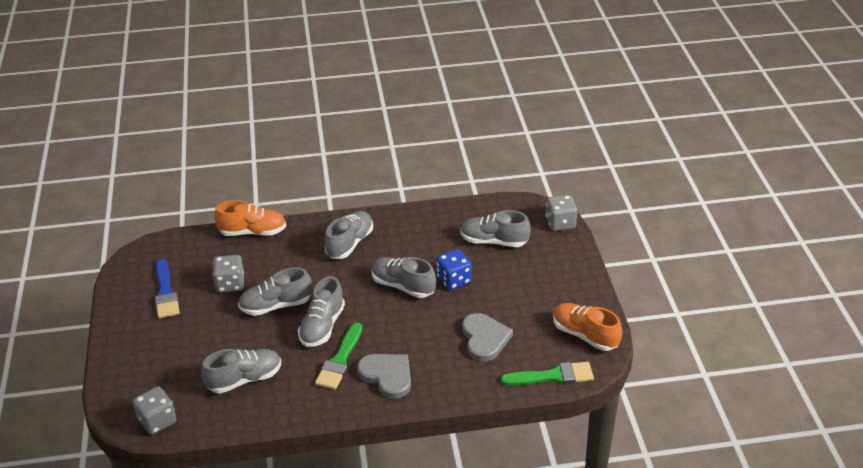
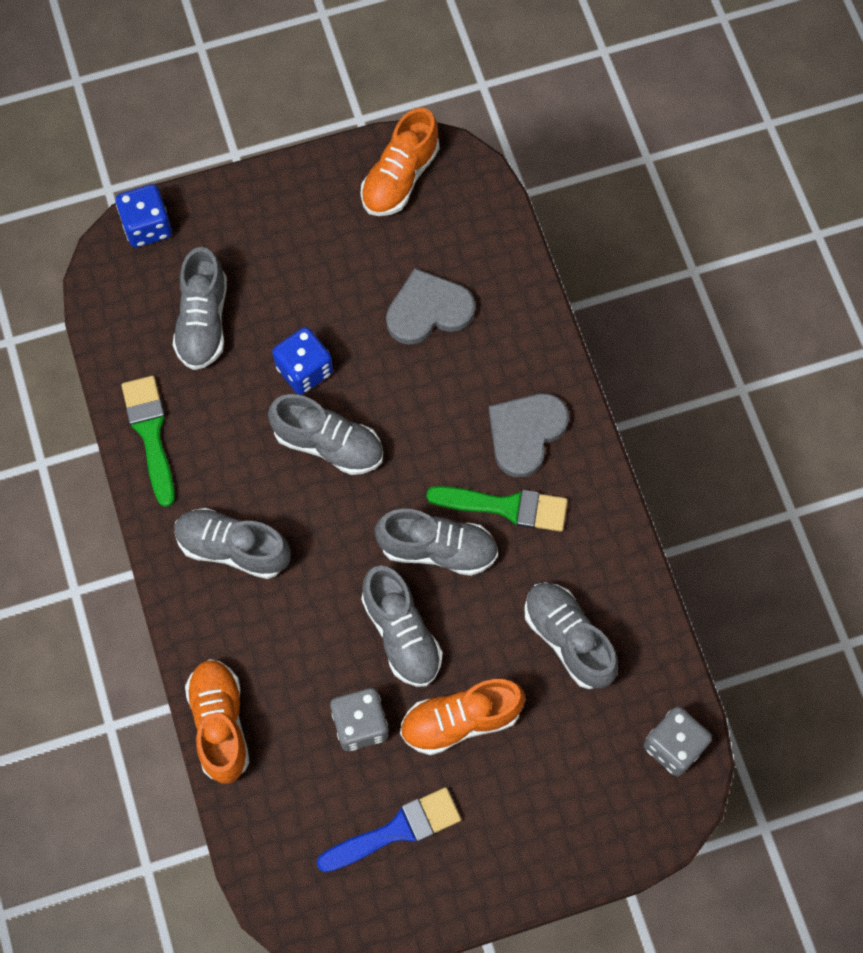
camera: 100 degrees left, 30 degrees up
grey shoe [371,257,436,298] -> grey shoe turned 90 degrees counterclockwise [268,394,383,475]
green brush [500,362,594,386] -> green brush moved to [121,376,175,507]
grey dice [545,195,577,231] -> blue dice [116,184,172,247]
none -> orange shoe [400,679,525,755]

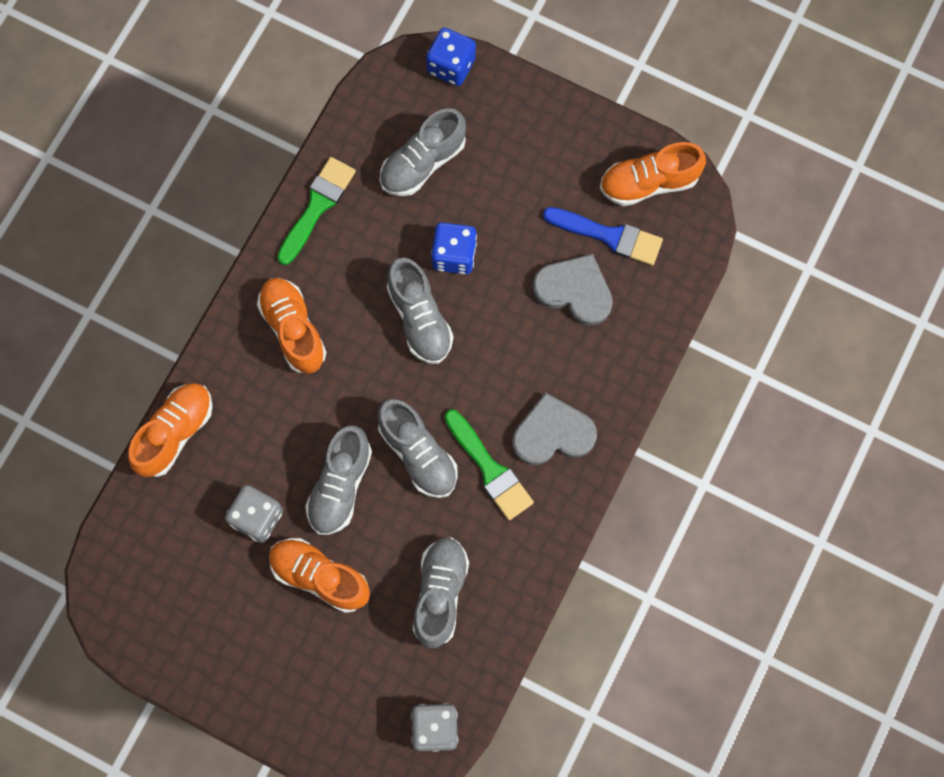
camera: 45 degrees right, 5 degrees up
grey shoe [174,508,291,579] -> orange shoe [257,278,326,374]
blue brush [317,787,461,872] -> blue brush moved to [543,207,663,266]

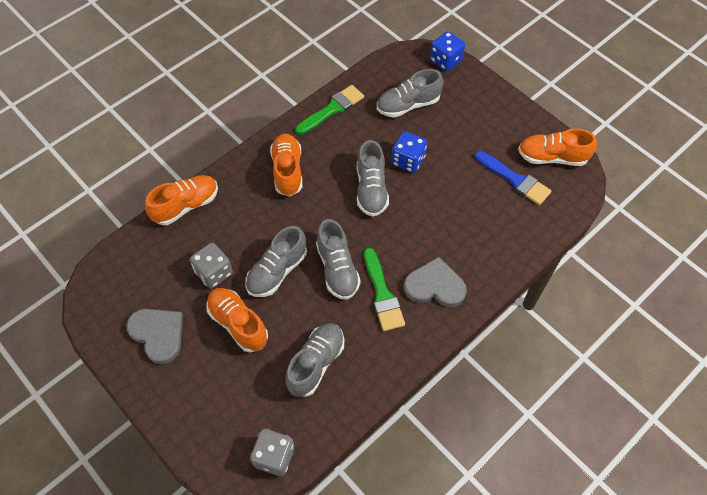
camera: 20 degrees right, 15 degrees down
grey heart [533,254,613,326] -> grey heart moved to [126,309,183,364]

